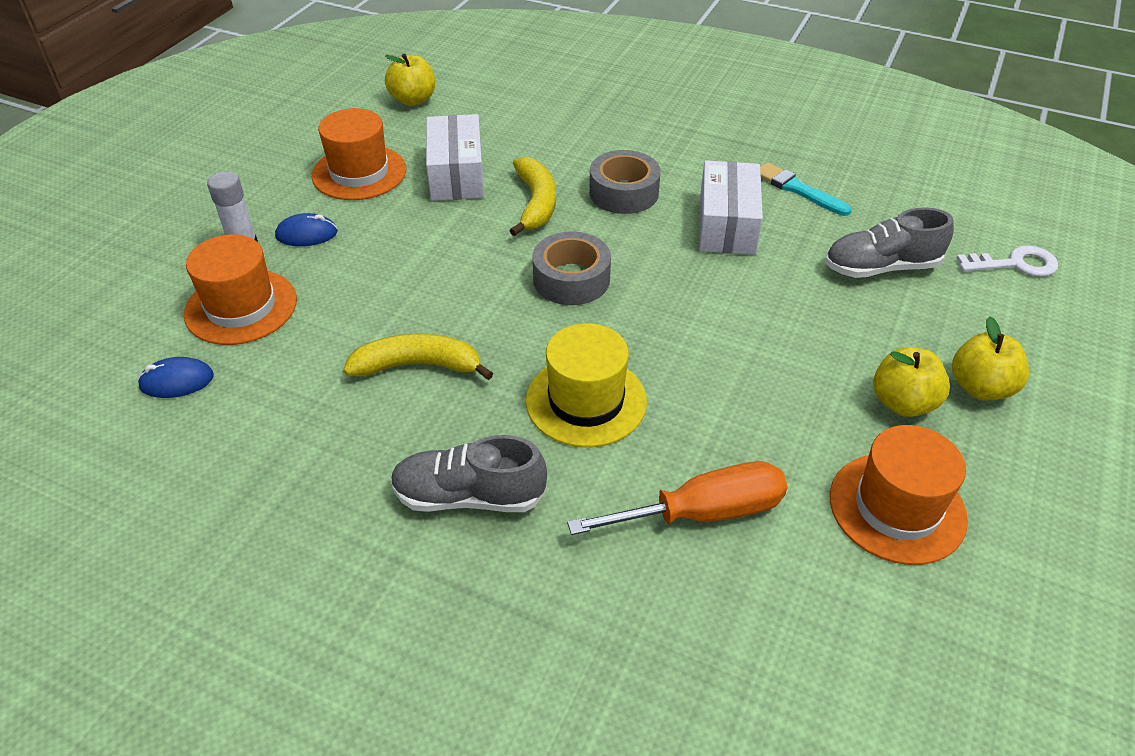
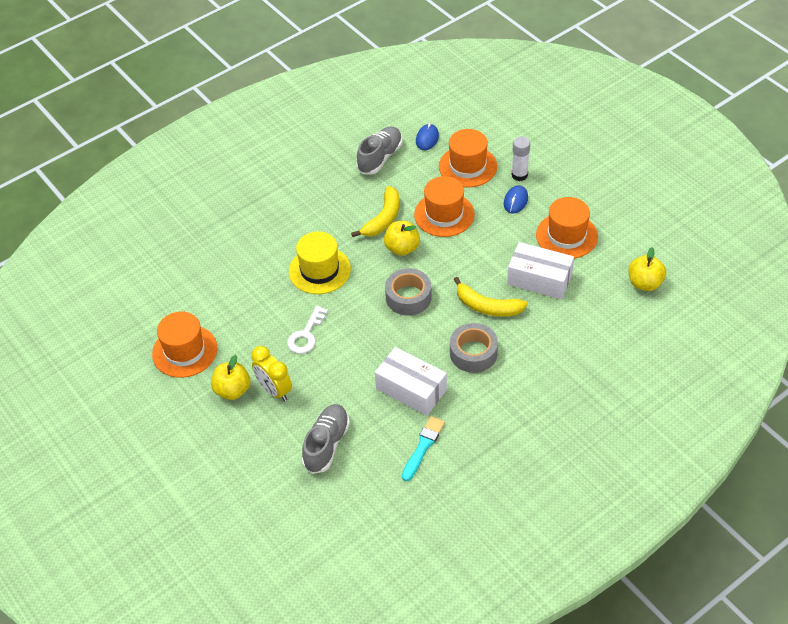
camera: 120 degrees right, 5 degrees up
grey shoe [391,435,547,512] -> grey shoe moved to [356,126,403,174]
orange screwdriver [567,461,787,535] -> none
turquoise brush [760,162,852,216] -> turquoise brush turned 45 degrees counterclockwise [402,416,445,481]
yellow apple [952,316,1029,401] -> yellow apple moved to [384,221,420,256]
white key [957,246,1058,277] -> white key moved to [287,306,328,354]
none -> yellow clock [251,346,292,401]
none -> orange hat [414,176,475,237]

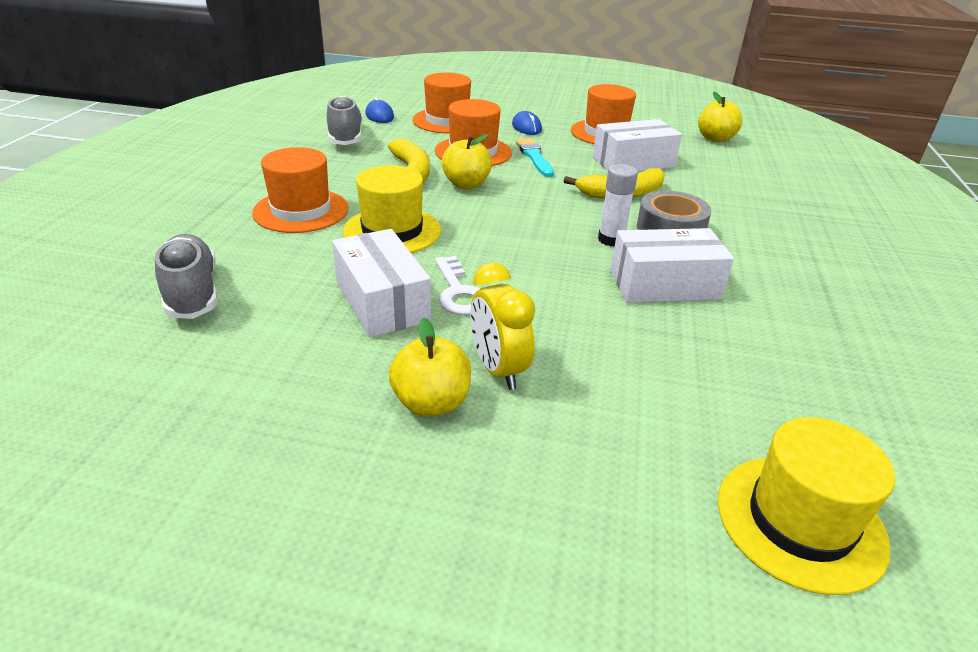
camera: 45 degrees left, 15 degrees down
orange hat [152,312,217,378] -> orange hat moved to [252,147,349,233]
yellow clock [251,346,292,401] -> yellow clock turned 60 degrees clockwise [470,262,535,390]
grey shoe [302,404,350,474] -> grey shoe moved to [155,234,218,319]
grey tape [385,268,432,316] -> none
turquoise brush [402,416,445,481] -> turquoise brush moved to [515,138,554,177]
white glue stick [512,137,530,181] -> white glue stick moved to [598,164,638,247]
none -> white box [332,229,431,337]
none -> yellow hat [717,417,895,595]

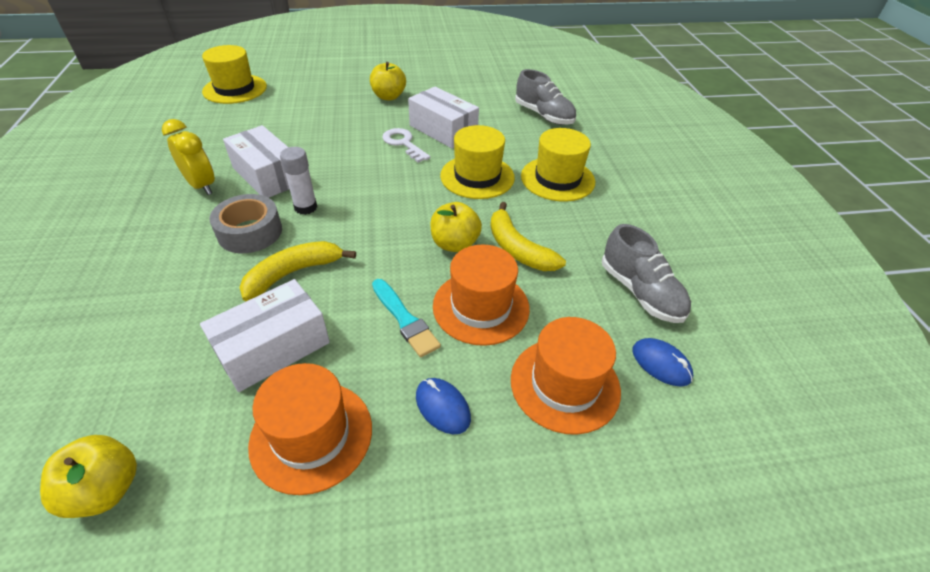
camera: 160 degrees right, 10 degrees up
orange hat [252,147,349,233] -> yellow hat [521,128,595,202]
yellow clock [470,262,535,390] -> yellow clock moved to [162,119,215,195]
white box [610,228,734,303] -> white box turned 75 degrees clockwise [223,125,289,198]

